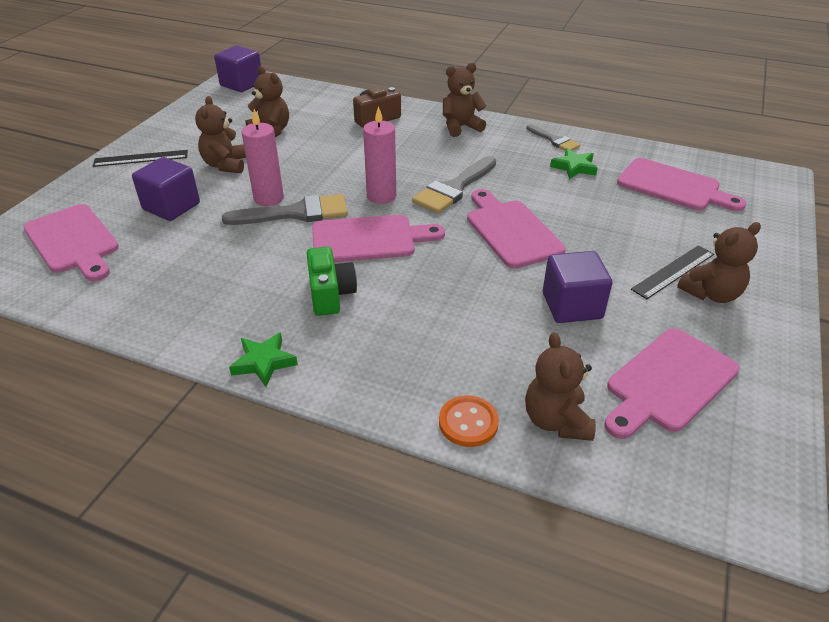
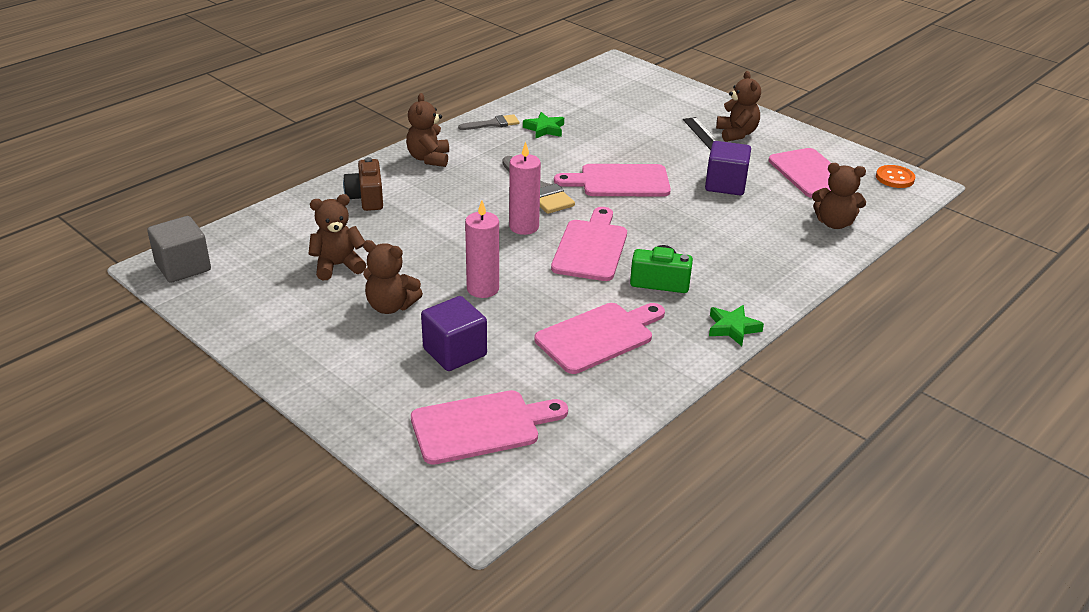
camera: 70 degrees left, 5 degrees down
black ruler [93,150,188,167] -> none
purple cube [214,45,261,92] -> grey cube [147,216,211,283]
grey brush [222,194,348,225] -> none
orange button [439,395,499,447] -> orange button moved to [876,165,915,188]
pink cutting board [617,158,746,211] -> pink cutting board moved to [534,303,665,374]

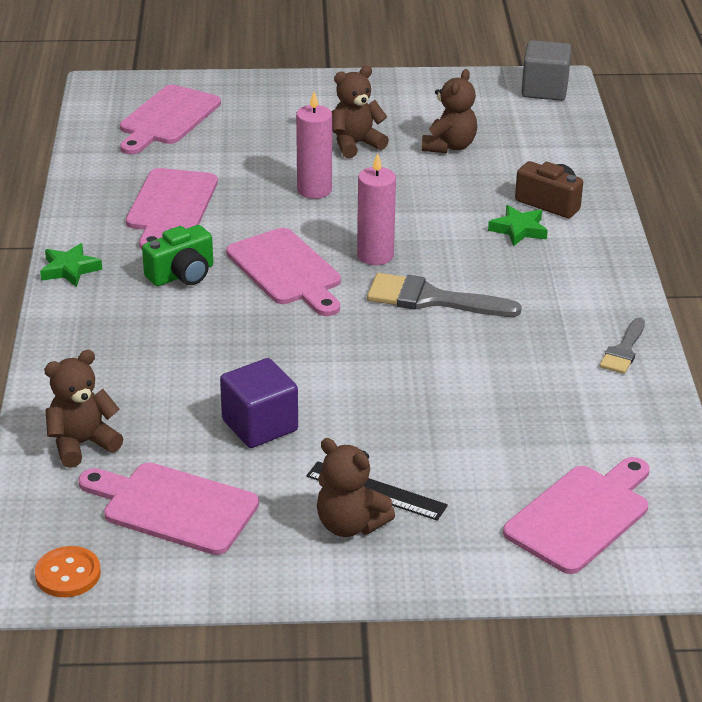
camera: 135 degrees right, 0 degrees up
brown teddy bear [406,93,449,167] -> none
purple cube [421,296,487,371] -> none
green star [523,112,564,138] -> green star moved to [488,205,548,246]
pink cutting board [554,164,671,196] -> pink cutting board moved to [503,457,650,574]

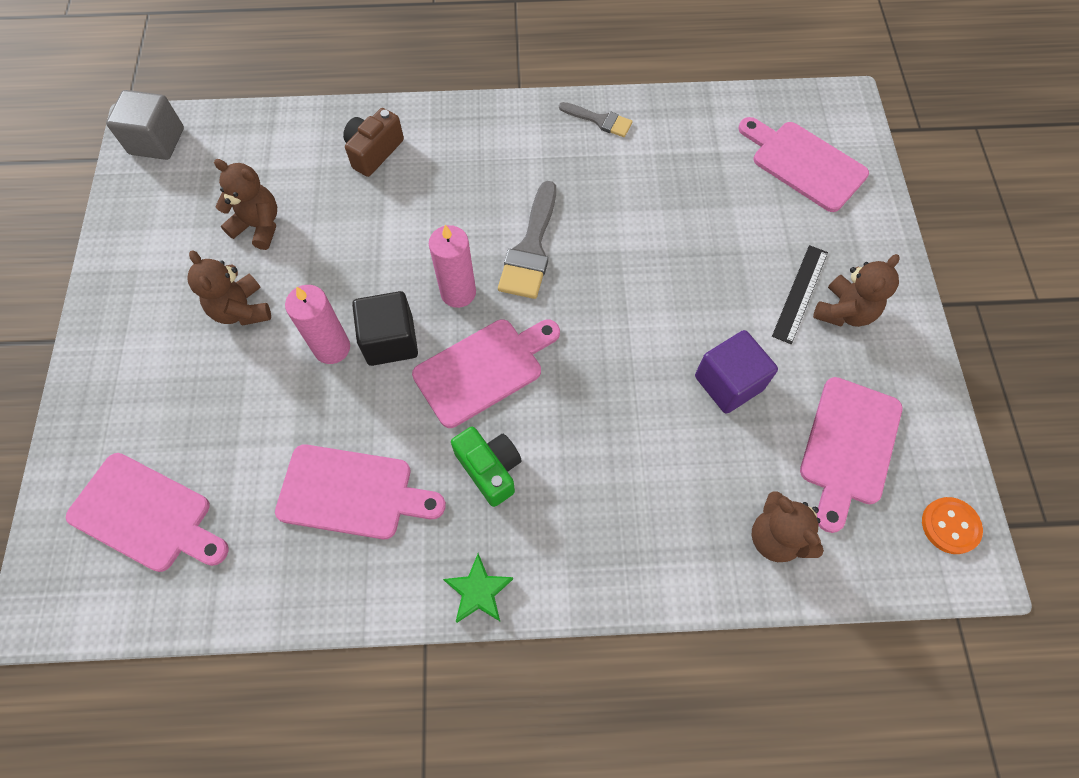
camera: 90 degrees left, 30 degrees up
green star [488,205,548,246] -> none
none -> black cube [352,291,418,366]

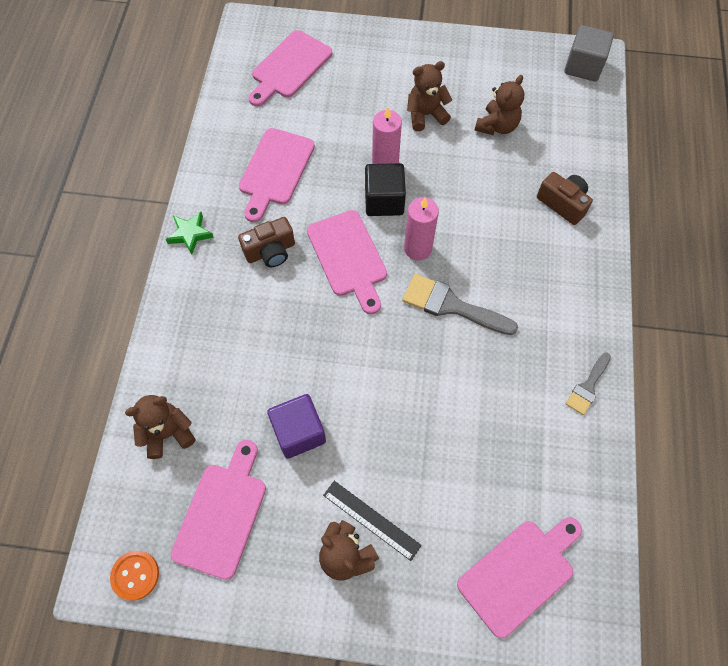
camera: 100 degrees right, 0 degrees up
green camera [451,427,522,507] -> brown camera [238,217,295,267]
pink cutting board [800,377,902,533] -> pink cutting board turned 75 degrees clockwise [170,440,266,580]

